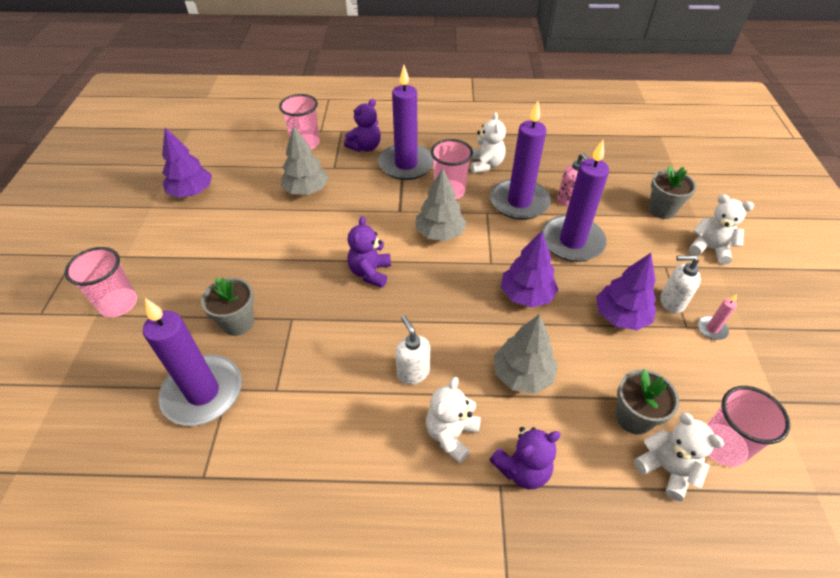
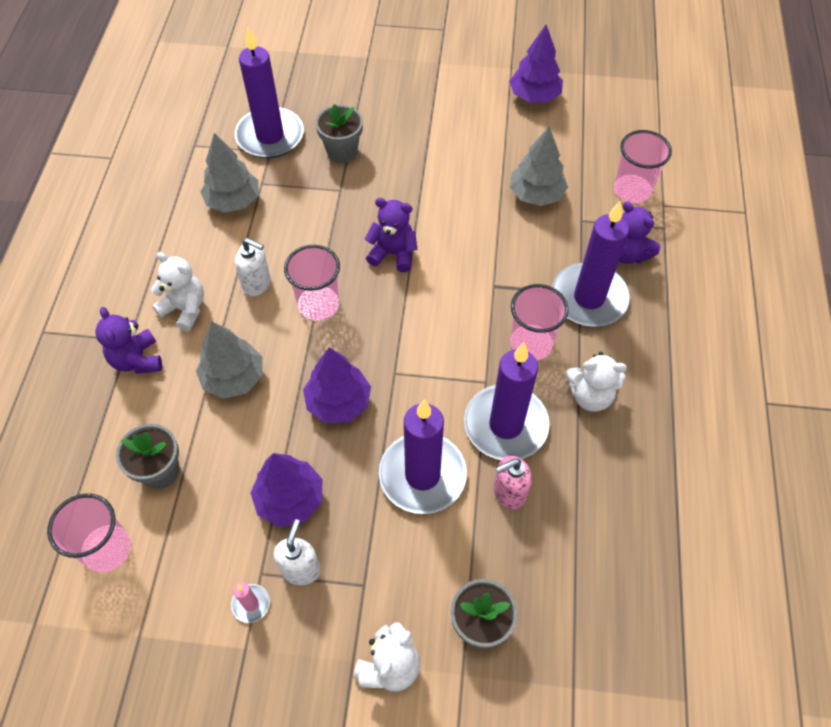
camera: 95 degrees right, 10 degrees up
pink cup [65,247,137,317] -> pink cup moved to [284,245,340,321]
white soap dispenser [396,316,430,384] -> white soap dispenser turned 45 degrees clockwise [235,238,271,296]
grey tree [416,168,467,241] -> grey tree moved to [200,133,259,213]
white teddy bear [634,413,724,501] -> none

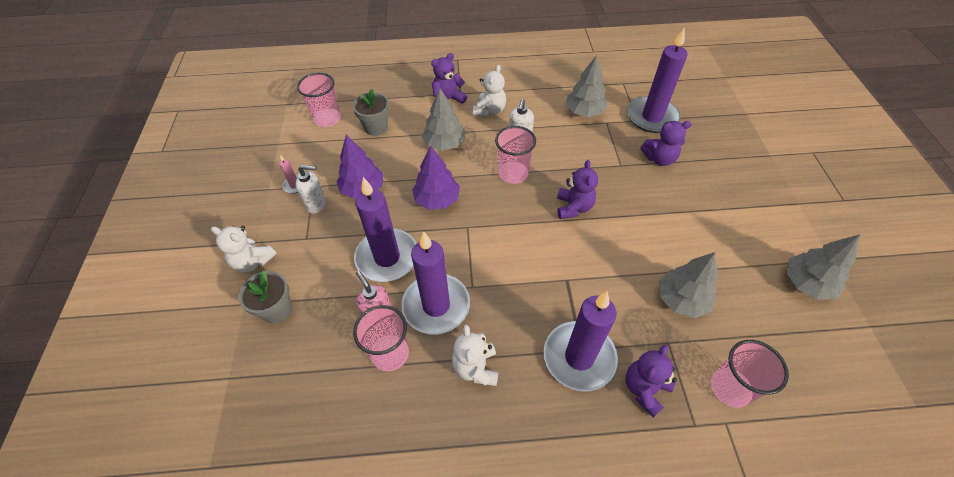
camera: 80 degrees right, 5 degrees down
grey flower pot [315,104,363,163] -> purple teddy bear [640,121,691,166]
purple tree [509,25,563,103] -> grey tree [786,234,860,300]
pink cup [510,284,569,360] -> pink cup moved to [353,305,409,371]

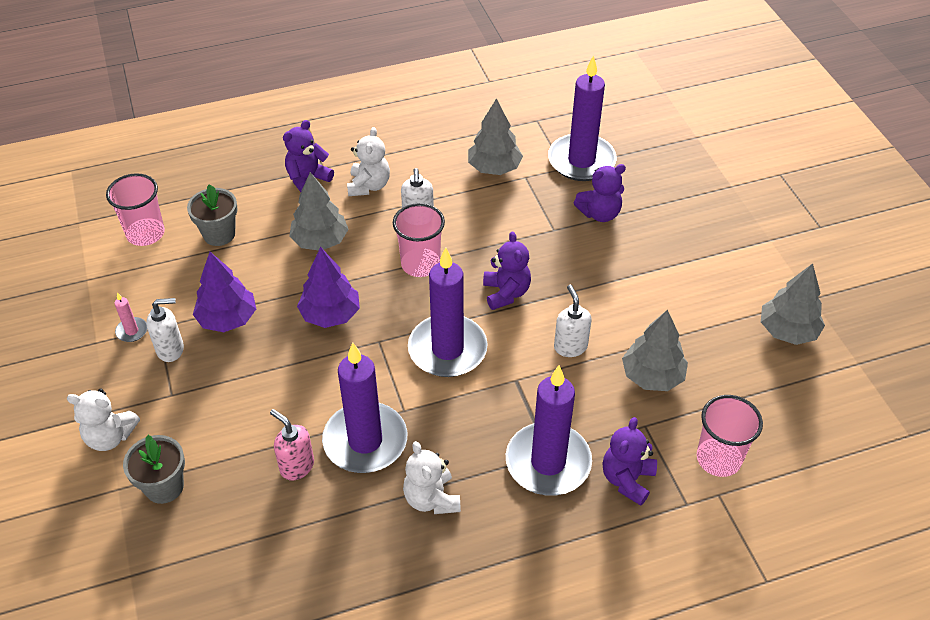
camera: 15 degrees left, 5 degrees down
pink cup [353,305,409,371] -> none
purple candle [354,177,417,282] -> purple candle moved to [408,247,488,377]
none -> white soap dispenser [554,285,592,357]

